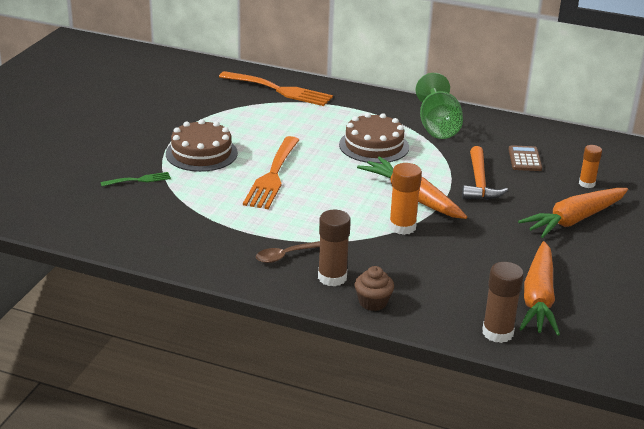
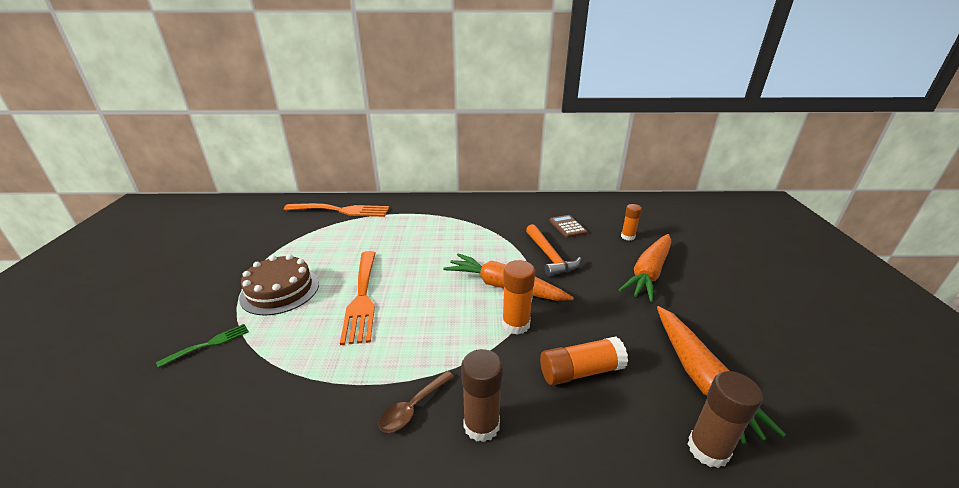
camera: 20 degrees left, 0 degrees up
brown cake [339,113,409,163] -> none
brown cupcake [355,266,394,311] -> none
green goblet [416,73,463,139] -> none
none -> orange glue stick [540,337,628,385]

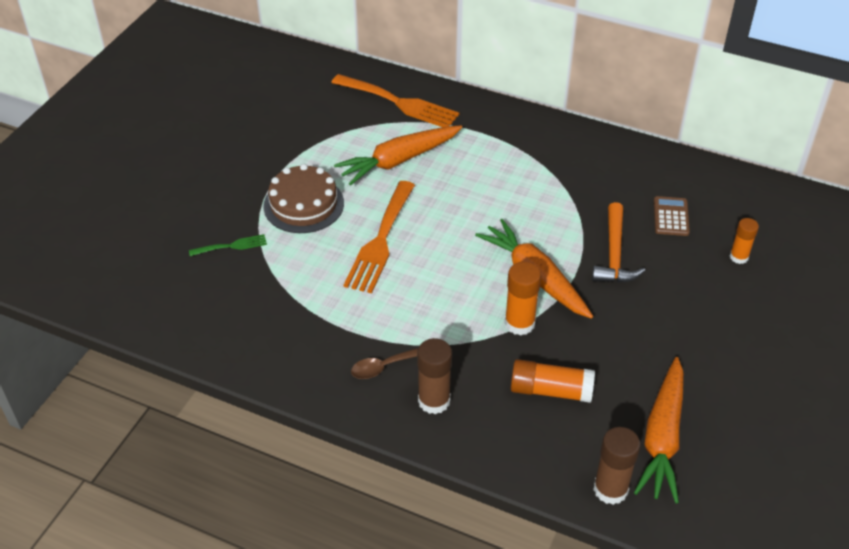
camera: 25 degrees right, 15 degrees up
orange carrot [619,234,671,302] -> orange carrot moved to [334,125,462,185]

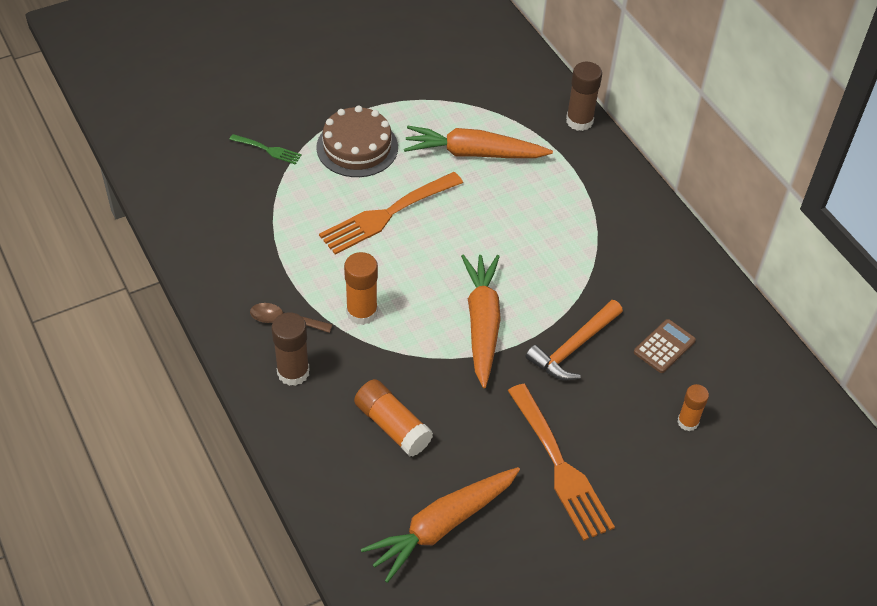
camera: 35 degrees right, 5 degrees up
orange fork [331,74,459,127] -> orange fork moved to [508,384,615,541]
orange glue stick [505,262,541,336] -> orange glue stick moved to [344,252,378,325]
brown glue stick [593,427,640,505] -> brown glue stick moved to [566,62,602,131]

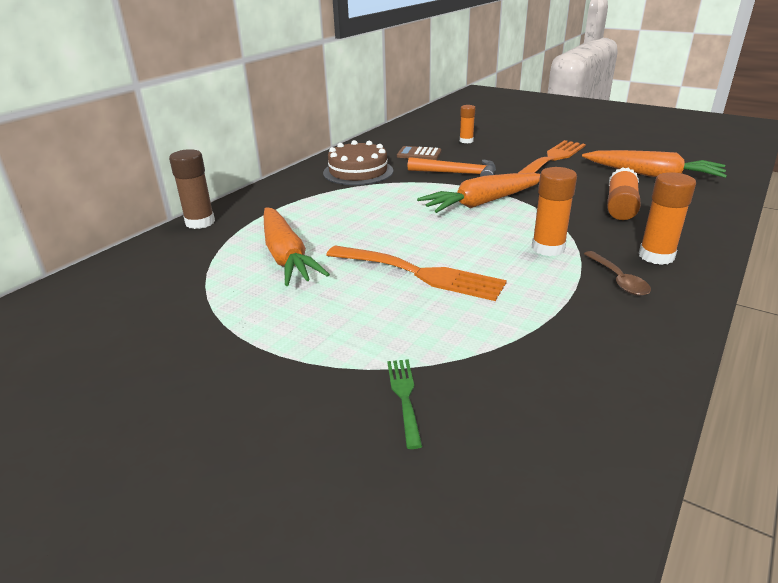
camera: 115 degrees left, 20 degrees down
brown glue stick [272,312,310,386] -> orange glue stick [639,172,696,265]
brown cake [316,105,398,177] -> brown cake moved to [323,140,393,185]

